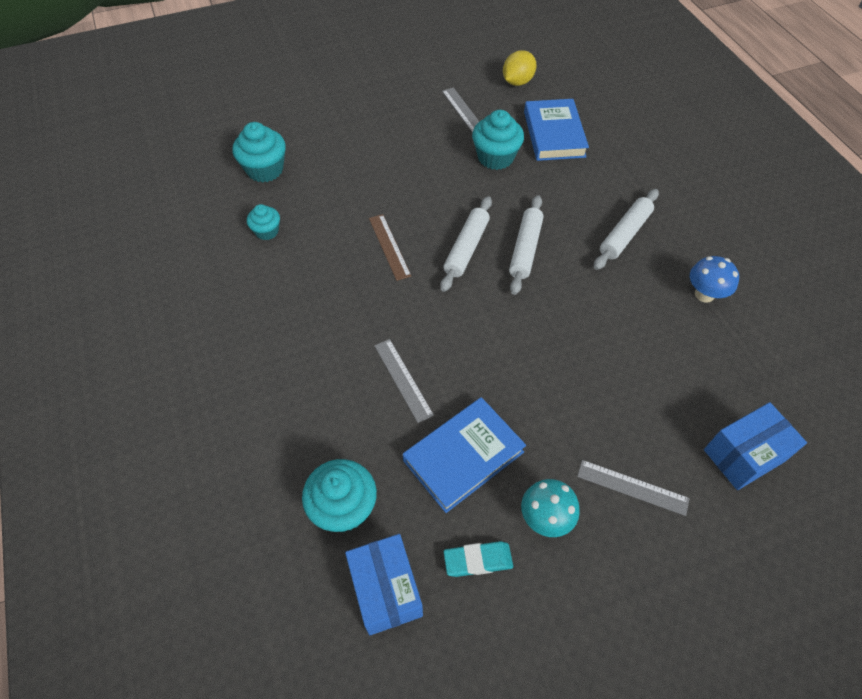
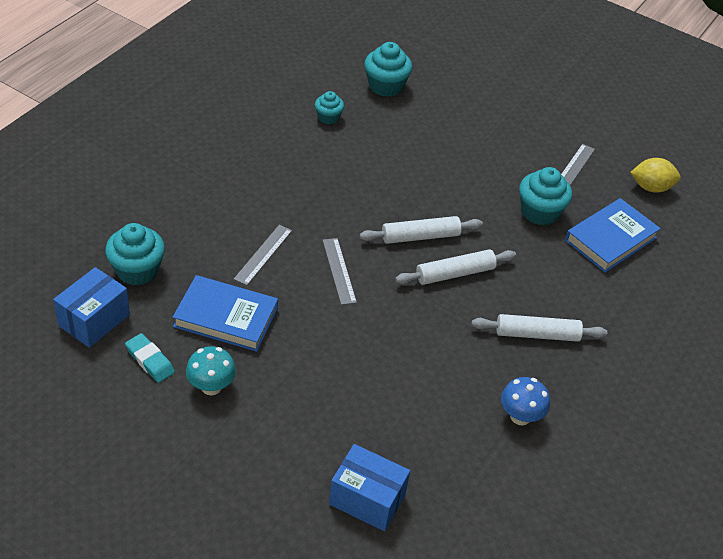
camera: 50 degrees right, 10 degrees down
brown ruler [369,214,411,281] -> none
grey ruler [577,460,690,516] -> grey ruler moved to [323,238,357,305]

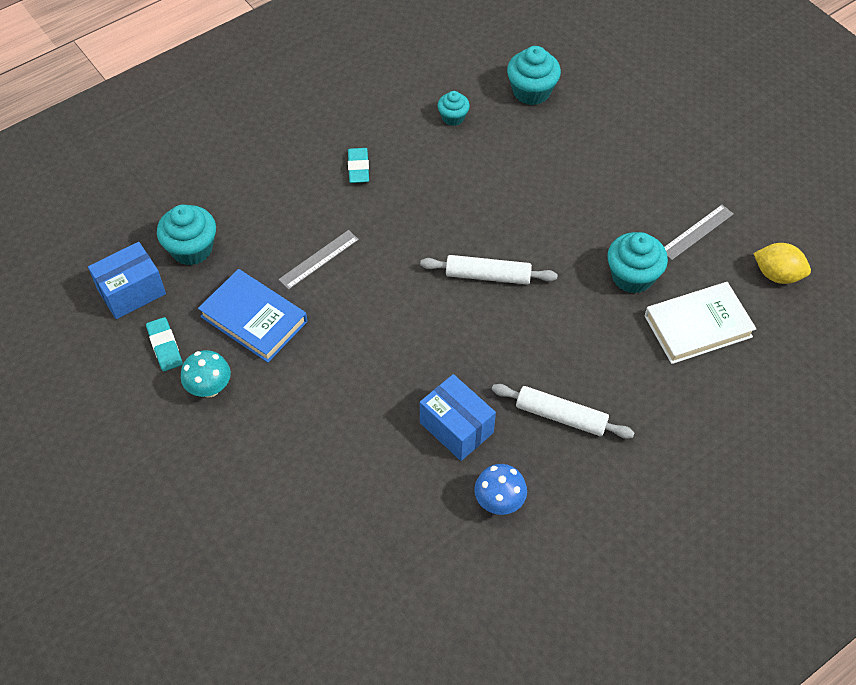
camera: 25 degrees right, 10 degrees up
grey ruler [323,238,357,305] -> none
blue box [329,444,410,531] -> blue box moved to [420,374,496,461]
white rolling pin [395,249,516,285] -> none
blue book [565,198,661,272] -> white book [645,282,756,364]
none -> turquoise eraser [348,148,369,183]

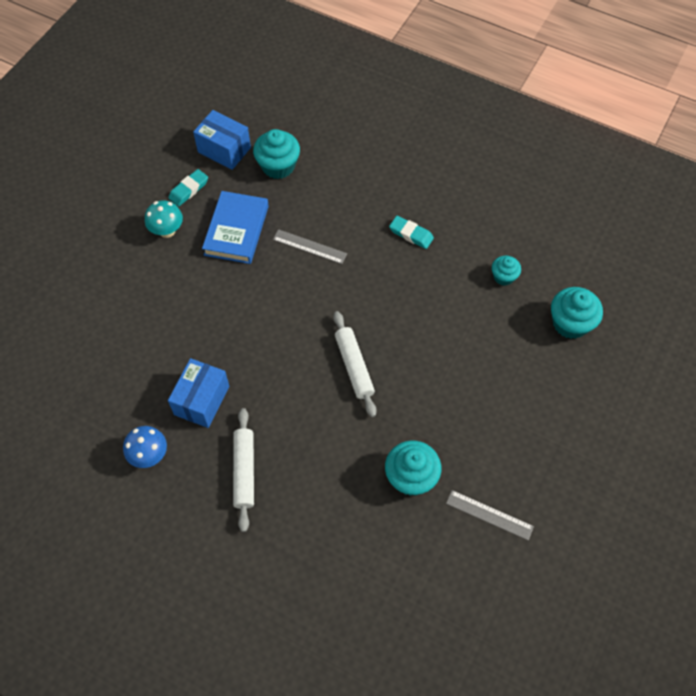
camera: 65 degrees right, 5 degrees up
turquoise eraser [348,148,369,183] -> turquoise eraser turned 60 degrees clockwise [389,216,434,249]
white book [645,282,756,364] -> none
yellow lemon [753,243,811,284] -> none

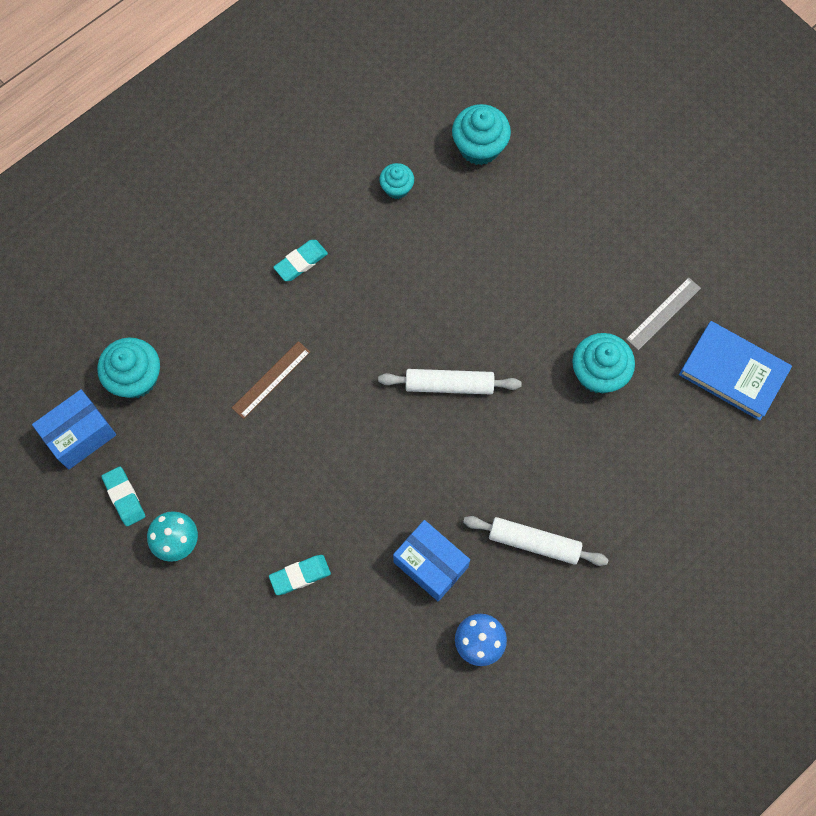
camera: 70 degrees left, 10 degrees up
blue book [202,191,269,264] -> blue book moved to [679,321,792,421]
grey ruler [273,229,347,264] -> brown ruler [232,341,310,419]
none -> turquoise eraser [269,555,331,595]

